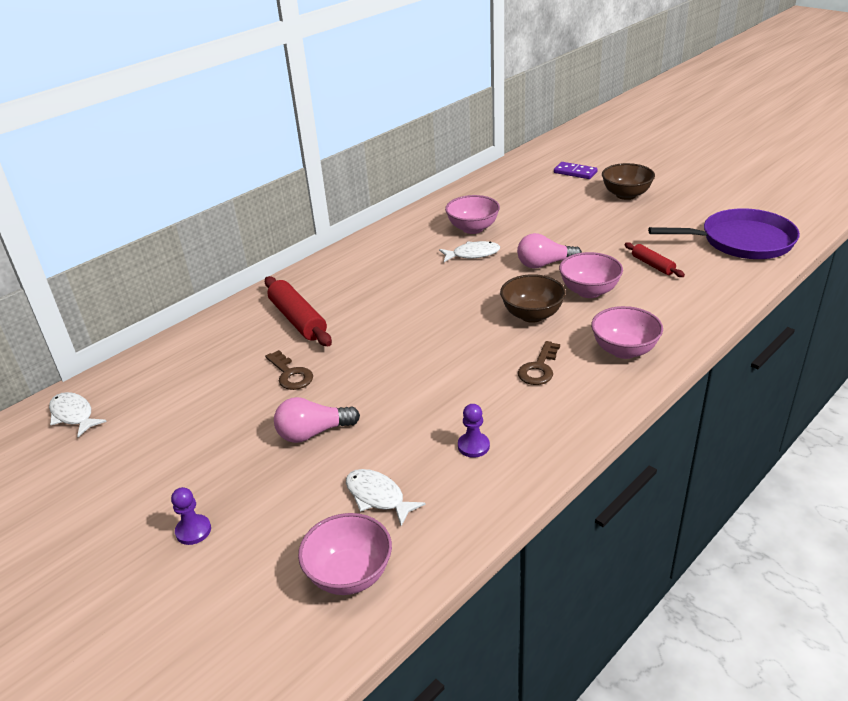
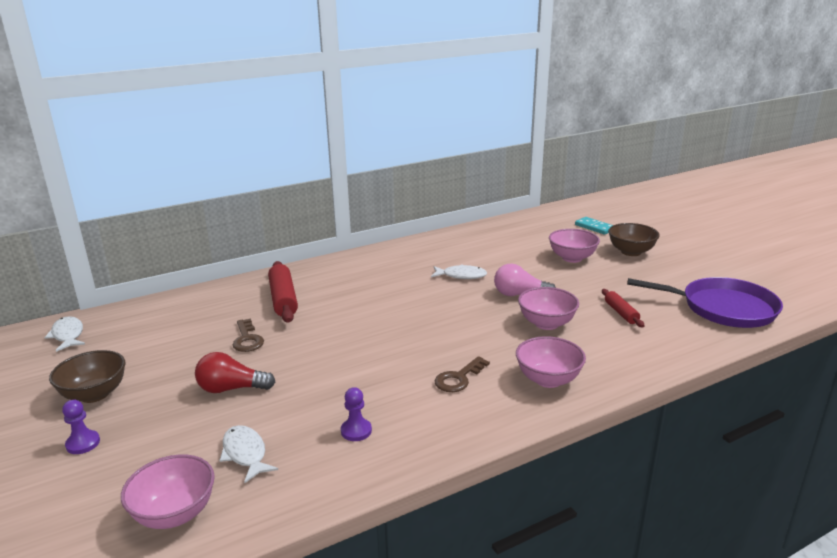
camera: 15 degrees right, 10 degrees down
pink light bulb [274,397,360,443] -> red light bulb [195,352,275,393]
pink bowl [445,195,500,234] -> pink bowl moved to [549,229,600,263]
brown bowl [500,274,566,323] -> brown bowl moved to [49,350,125,403]
purple domino [554,162,598,179] -> turquoise domino [575,217,613,235]

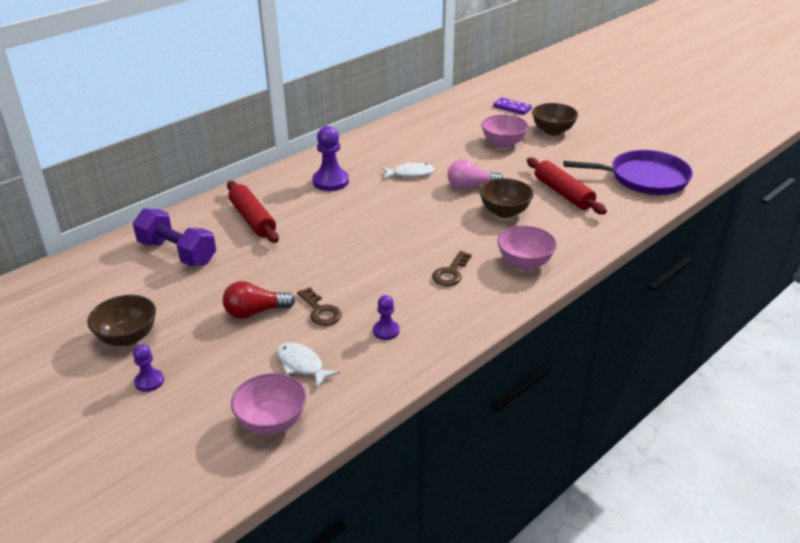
camera: 15 degrees left, 10 degrees up
white fish [44,316,85,352] -> none
brown key [233,319,264,352] -> brown key moved to [297,287,342,326]
pink bowl [518,287,579,330] -> brown bowl [479,178,534,218]
turquoise domino [575,217,613,235] -> purple domino [493,97,532,115]
red rolling pin [602,289,644,327] -> red rolling pin [527,157,607,215], size x1.74
none -> purple dumbbell [133,208,216,266]
none -> purple pawn [313,126,349,191]

